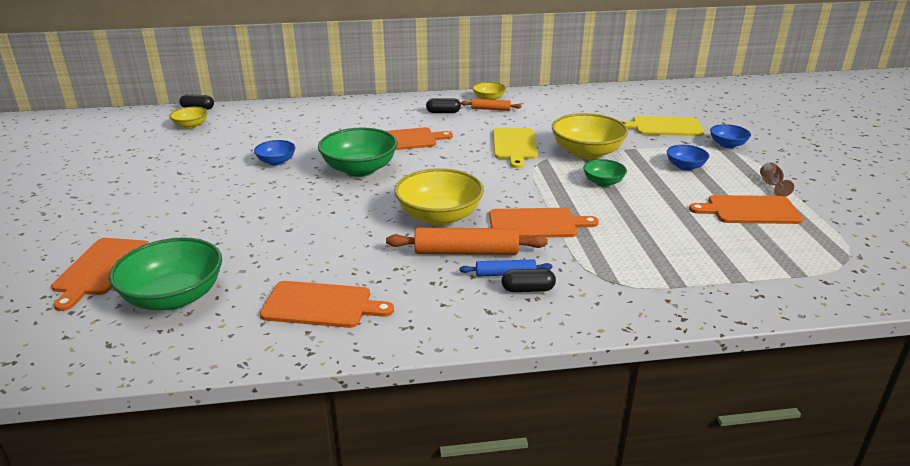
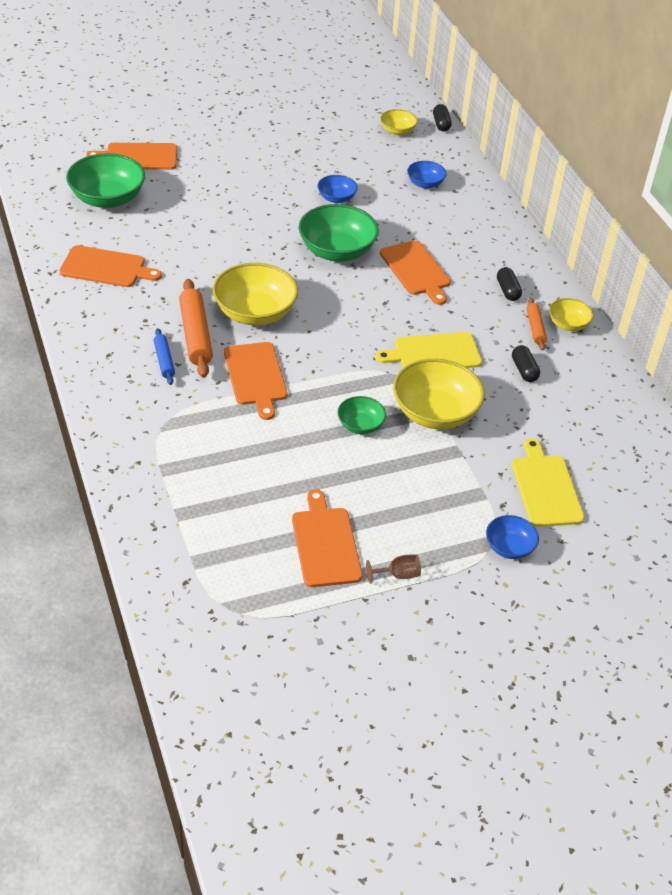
camera: 75 degrees right, 15 degrees up
orange cutting board [260,281,394,328] -> orange cutting board turned 75 degrees counterclockwise [59,245,162,287]
black capsule [502,269,556,292] -> black capsule moved to [512,345,540,382]
blue bowl [667,145,709,171] -> blue bowl moved to [407,161,447,189]

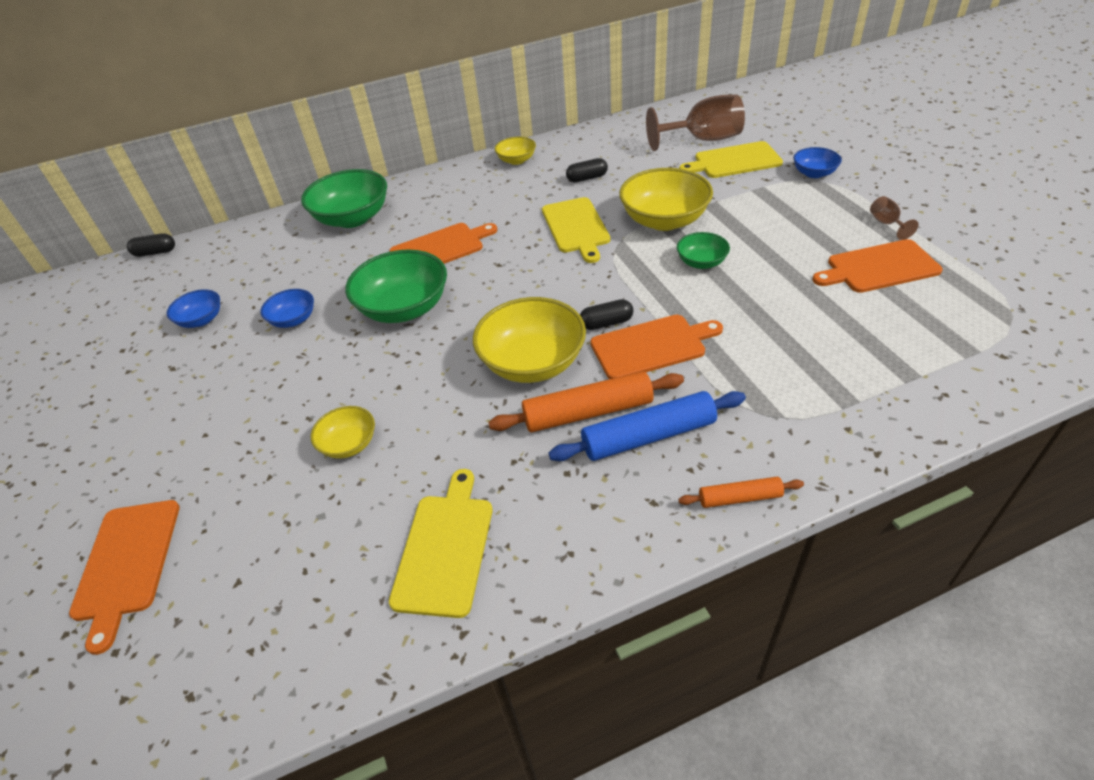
camera: 85 degrees left, 0 degrees up
orange cutting board [59,245,162,287] -> yellow cutting board [389,469,493,618]
green bowl [66,153,145,208] -> green bowl moved to [301,169,387,228]
blue rolling pin [154,328,175,385] -> blue rolling pin [549,391,746,461], size x1.81
yellow bowl [380,109,418,135] -> yellow bowl moved to [311,406,375,459]
blue bowl [407,161,447,189] -> blue bowl moved to [167,289,220,328]
black capsule [497,267,522,301] -> black capsule moved to [580,299,633,330]
orange rolling pin [526,297,547,351] -> orange rolling pin moved to [678,477,804,508]
none -> brown goblet [646,95,745,151]

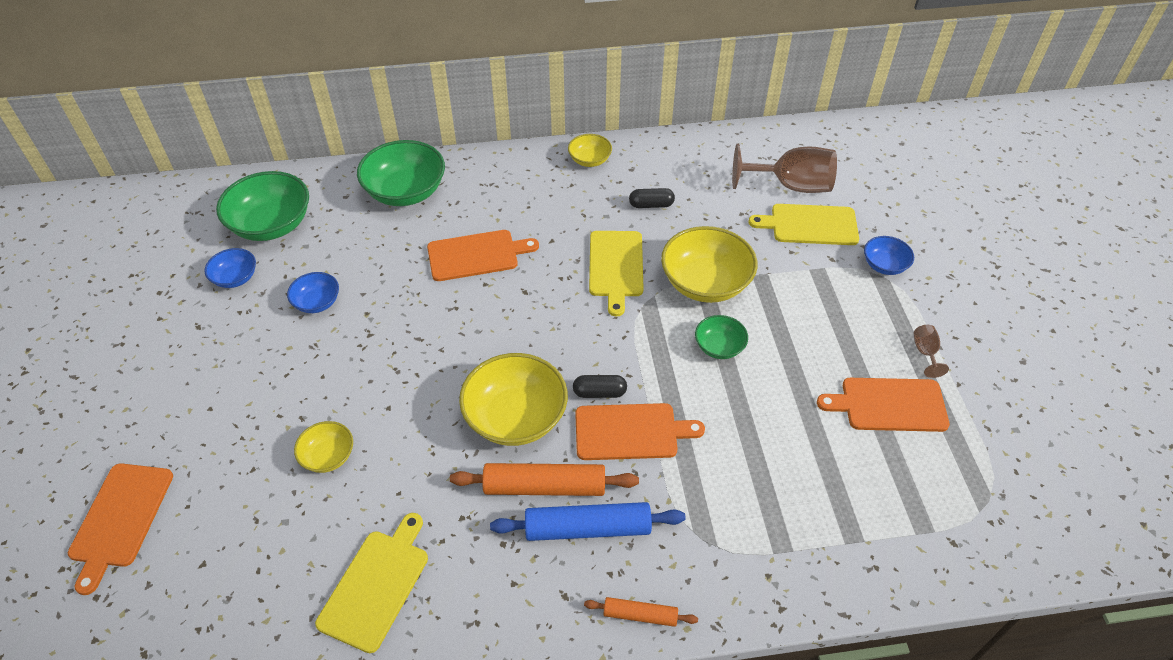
camera: 10 degrees right, 5 degrees up
black capsule [127,233,175,257] -> none
green bowl [345,249,447,323] -> green bowl moved to [216,171,309,241]

